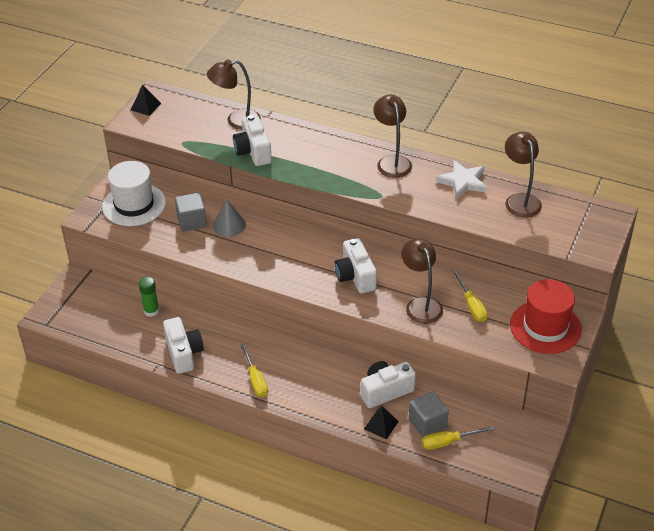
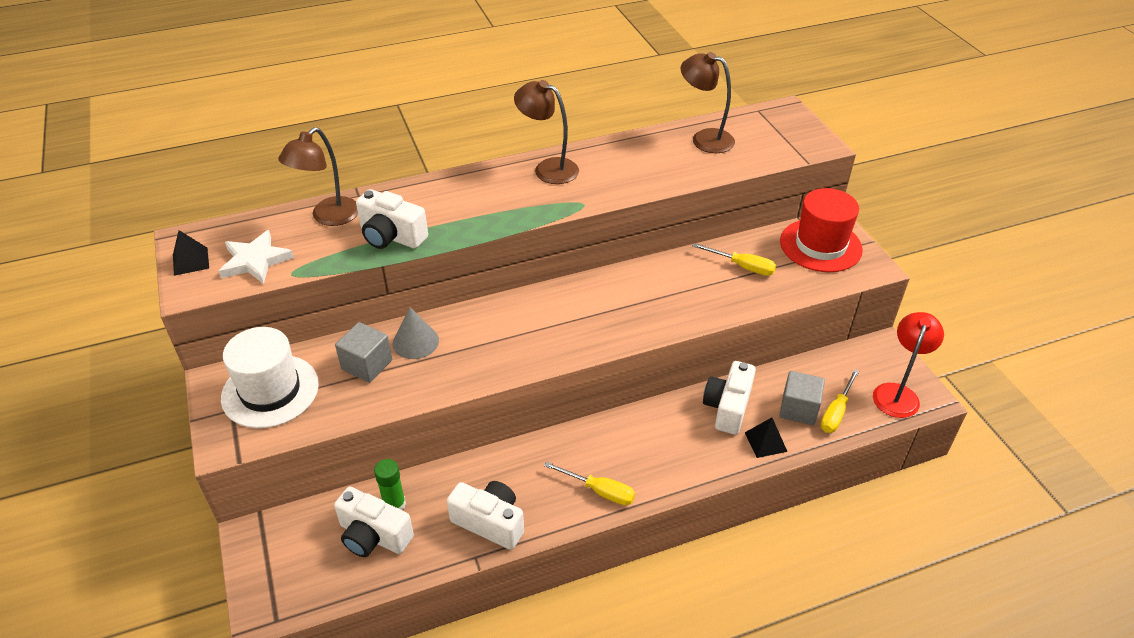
camera: 45 degrees left, 0 degrees up
white camera [334,238,377,294] -> white camera moved to [334,487,414,557]
brown lamp [401,238,443,324] -> none
white star [436,160,487,199] -> white star moved to [219,230,294,284]
none -> red lamp [873,312,944,418]

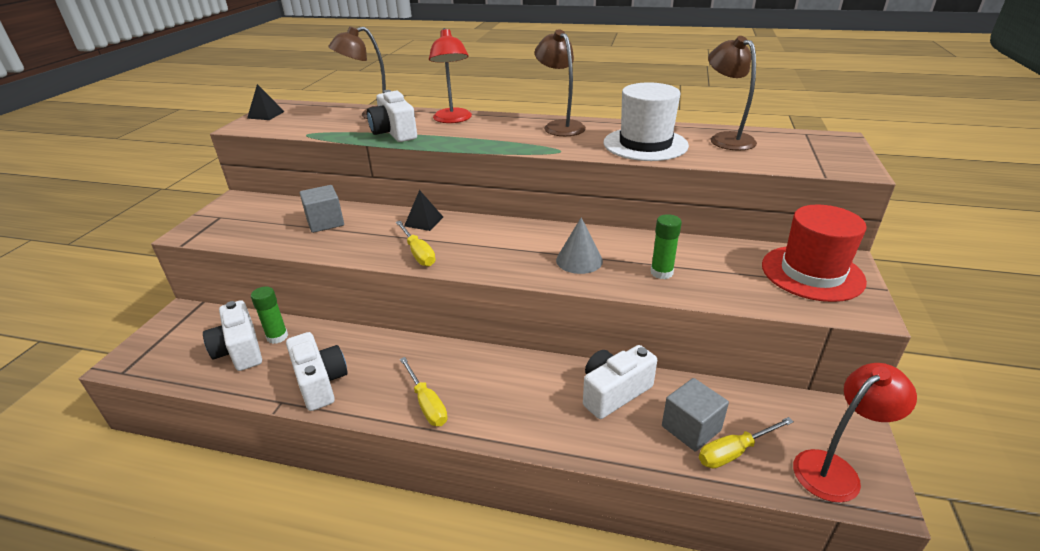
camera: 35 degrees right, 10 degrees down
white star [219,230,294,284] -> none
white hat [221,327,319,428] -> white hat moved to [603,82,689,161]
grey cone [393,307,439,359] -> grey cone moved to [556,217,603,274]
yellow screwdriver [693,243,776,276] -> yellow screwdriver moved to [396,221,436,267]
black pyramid [745,417,788,458] -> black pyramid moved to [404,190,443,231]
none -> red lamp [429,28,472,123]
none -> green glue stick [651,214,682,279]

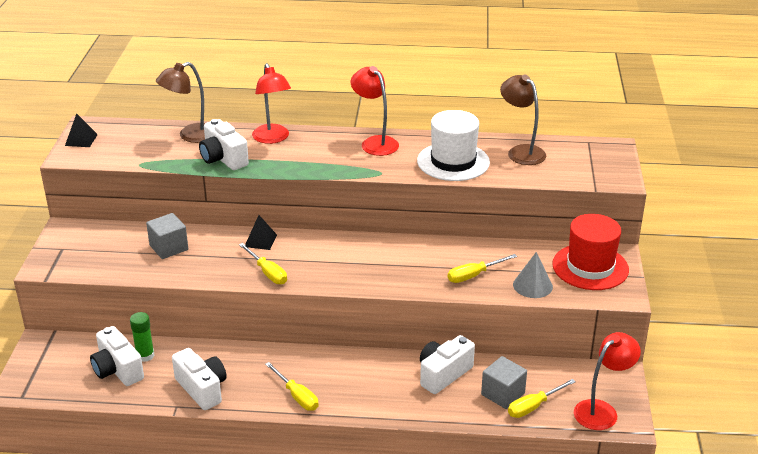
camera: 10 degrees left, 0 degrees up
brown lamp [535,29,586,136] -> red lamp [351,66,399,156]
grey cone [556,217,603,274] -> grey cone moved to [513,252,553,298]
green glue stick [651,214,682,279] -> yellow screwdriver [448,254,517,283]

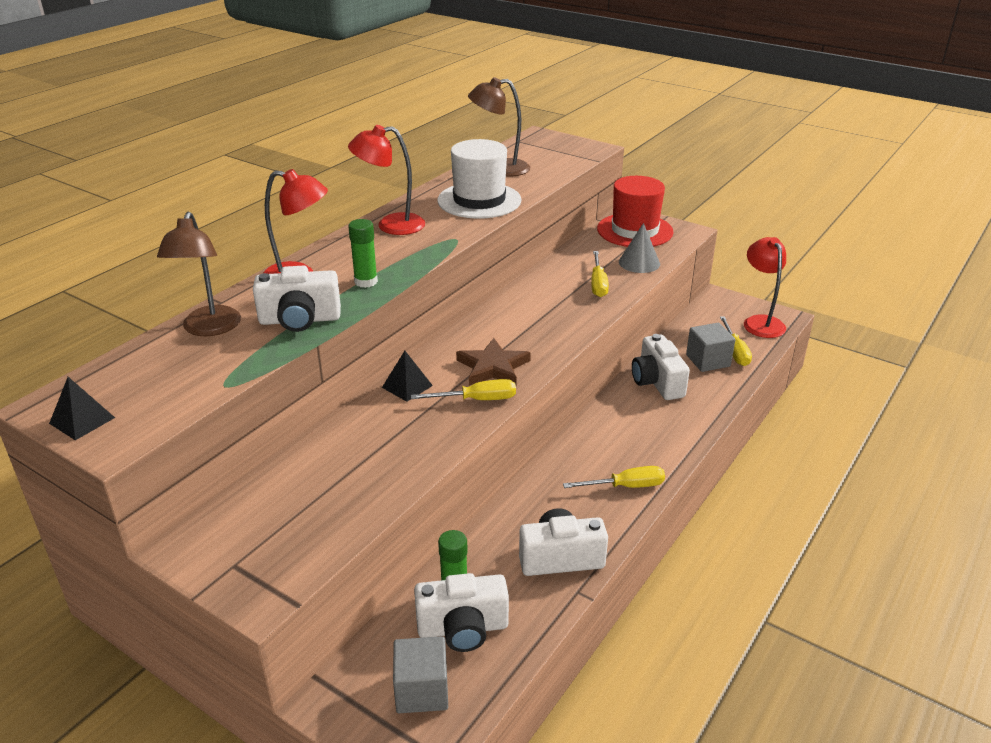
camera: 60 degrees left, 0 degrees up
grey cube [146,213,188,259] -> grey cube moved to [393,636,448,713]
none -> green glue stick [348,219,378,288]
none -> brown star [456,338,531,386]

